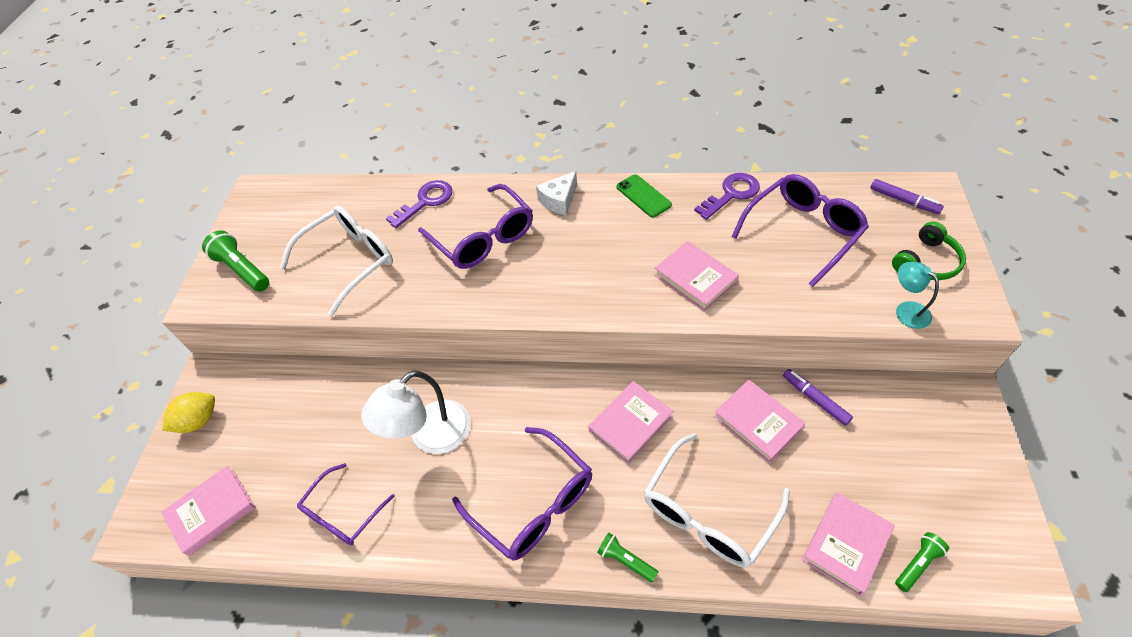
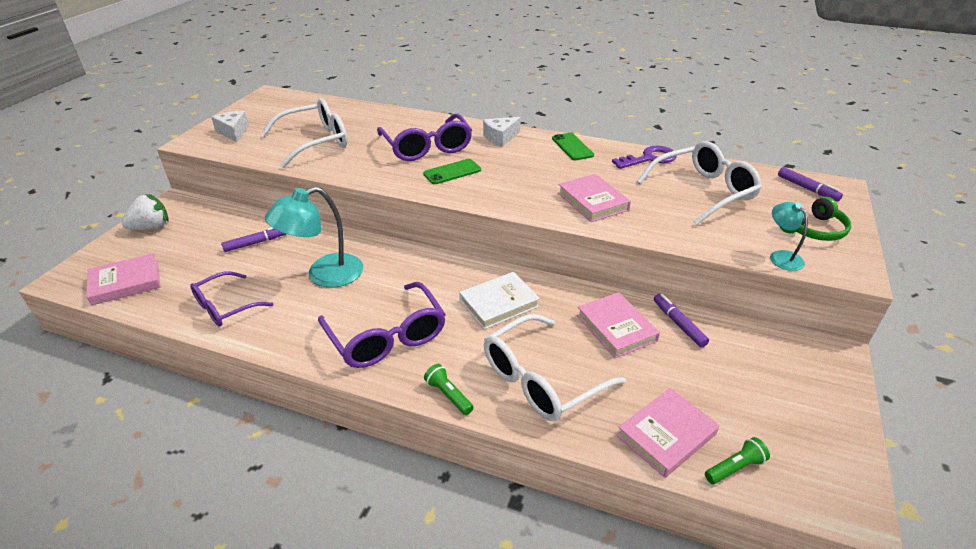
camera: 10 degrees right, 15 degrees down
yellow lemon [162,392,215,433] -> white strawberry [121,194,169,230]
green flashlight [202,230,269,292] -> white cheese [211,111,249,142]
white lamp [361,370,471,454] -> turquoise lamp [265,187,363,288]
purple key [386,180,452,228] -> none
pink book [588,381,673,464] -> white book [459,272,540,330]
purple glasses [731,174,869,287] -> white glasses [637,141,762,225]
none -> purple marker [221,227,286,252]
none -> green phone [423,159,481,184]

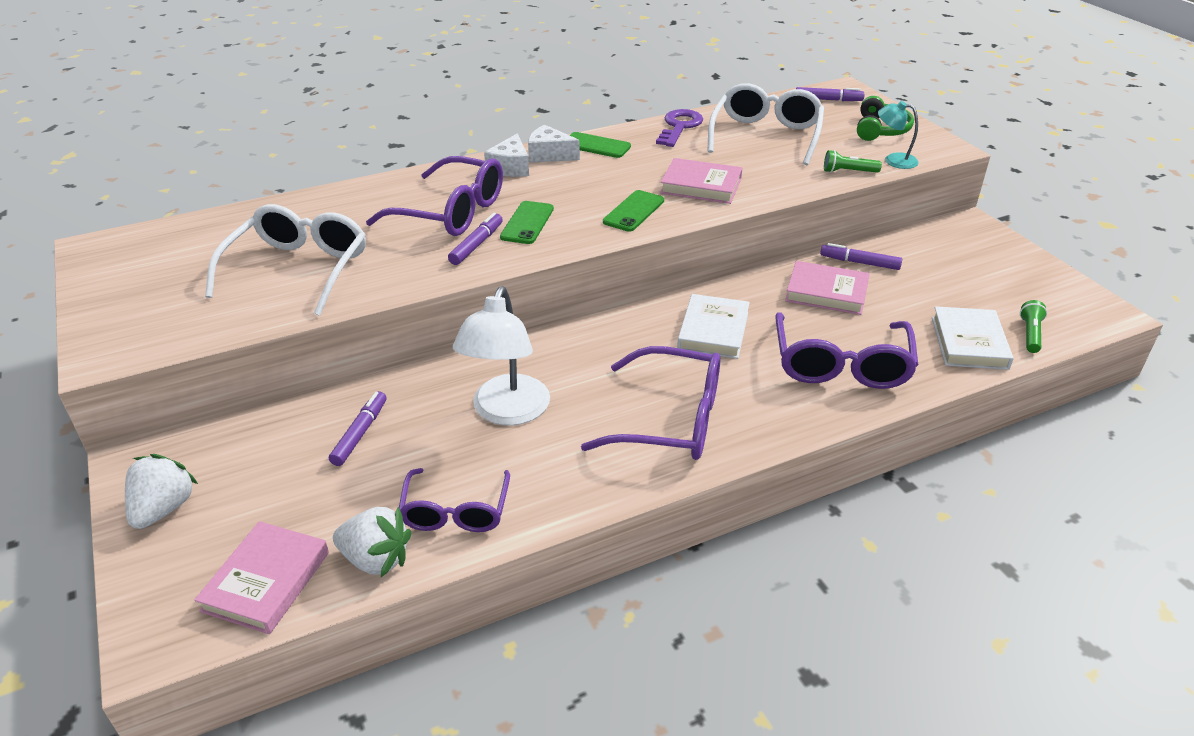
camera: 45 degrees left, 0 degrees up
white cheese [211,111,249,142] -> white cheese moved to [528,125,580,163]
turquoise lamp [265,187,363,288] -> white lamp [453,287,550,426]
green flashlight [424,364,474,415] -> green flashlight moved to [824,150,882,173]
white glasses [484,314,626,422] -> purple glasses [775,312,918,389]
pink book [617,388,720,478] -> white book [932,306,1014,370]
none -> white strawberry [333,506,411,577]
none -> purple marker [448,213,503,265]
none -> green phone [603,190,664,232]

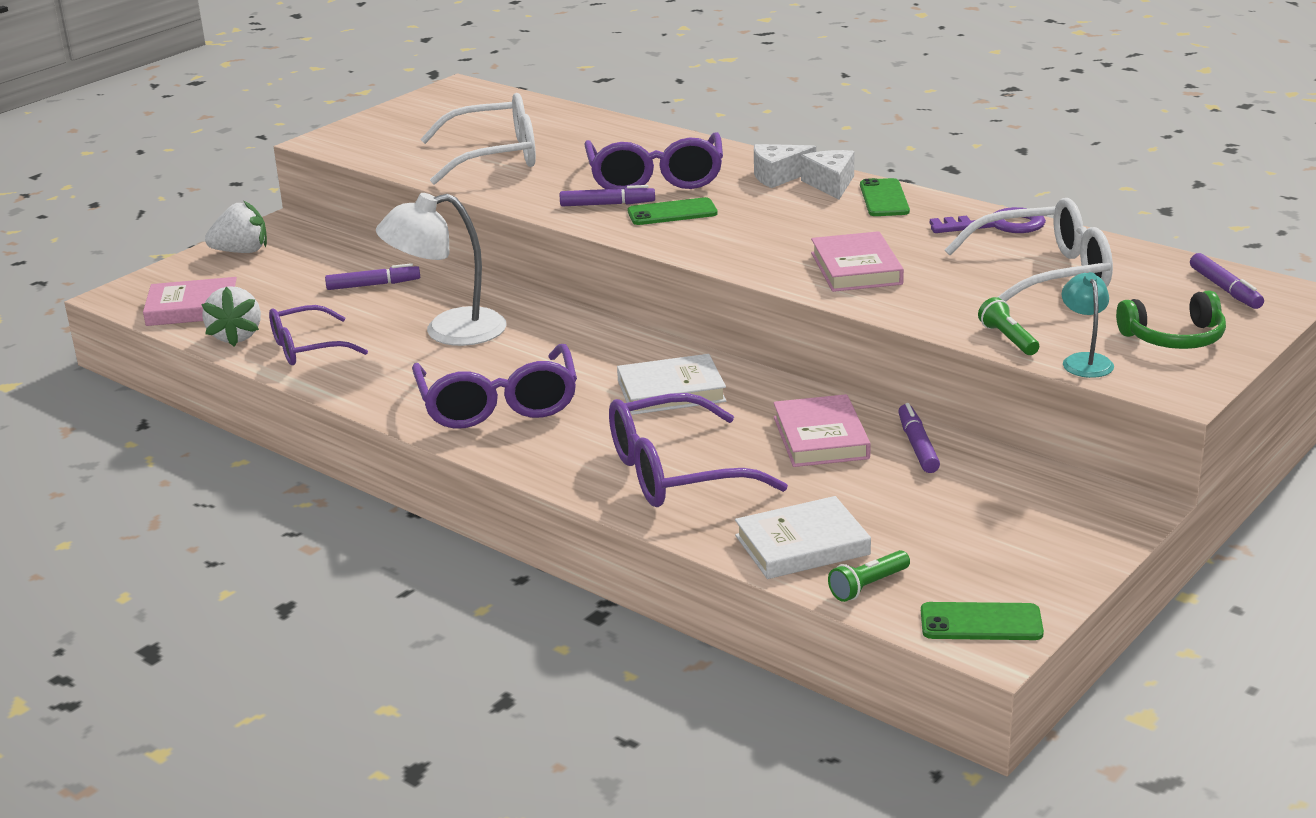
camera: 65 degrees right, 10 degrees down
green phone [603,190,664,232] -> green phone moved to [921,602,1044,640]
green flashlight [1020,300,1047,353] -> green flashlight turned 150 degrees clockwise [828,550,910,602]

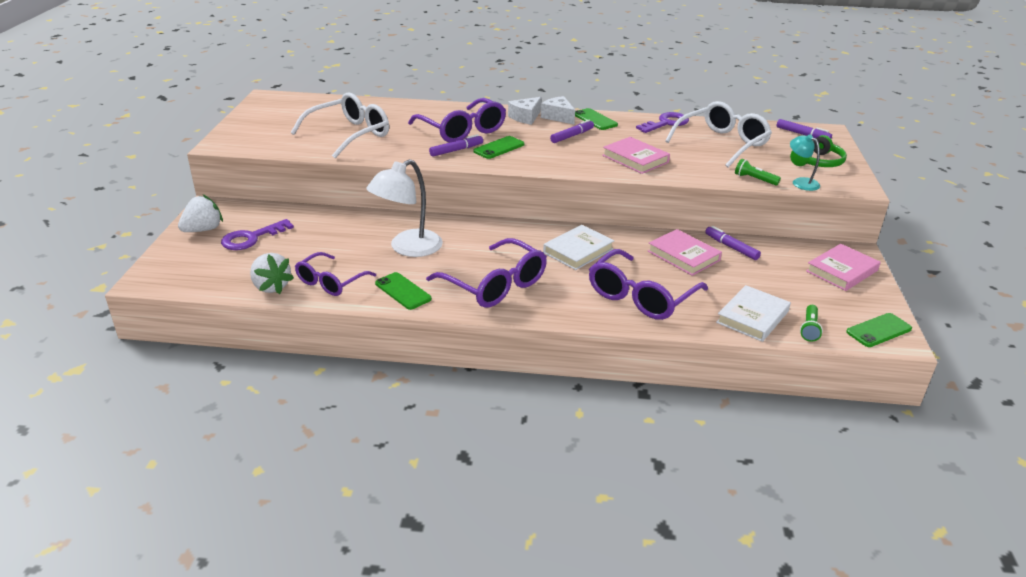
camera: 35 degrees left, 5 degrees up
pink book [143,277,237,326] -> pink book moved to [806,244,880,291]
purple marker [325,263,420,290] -> purple marker moved to [550,120,594,143]
none -> purple key [221,219,294,250]
none -> green phone [375,272,432,310]

